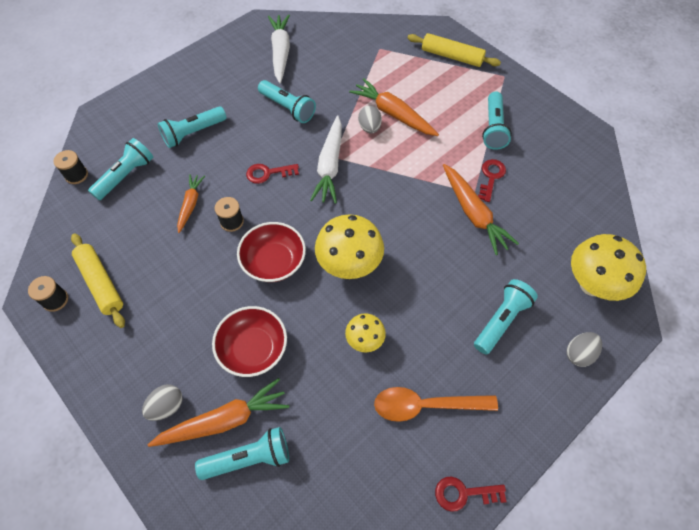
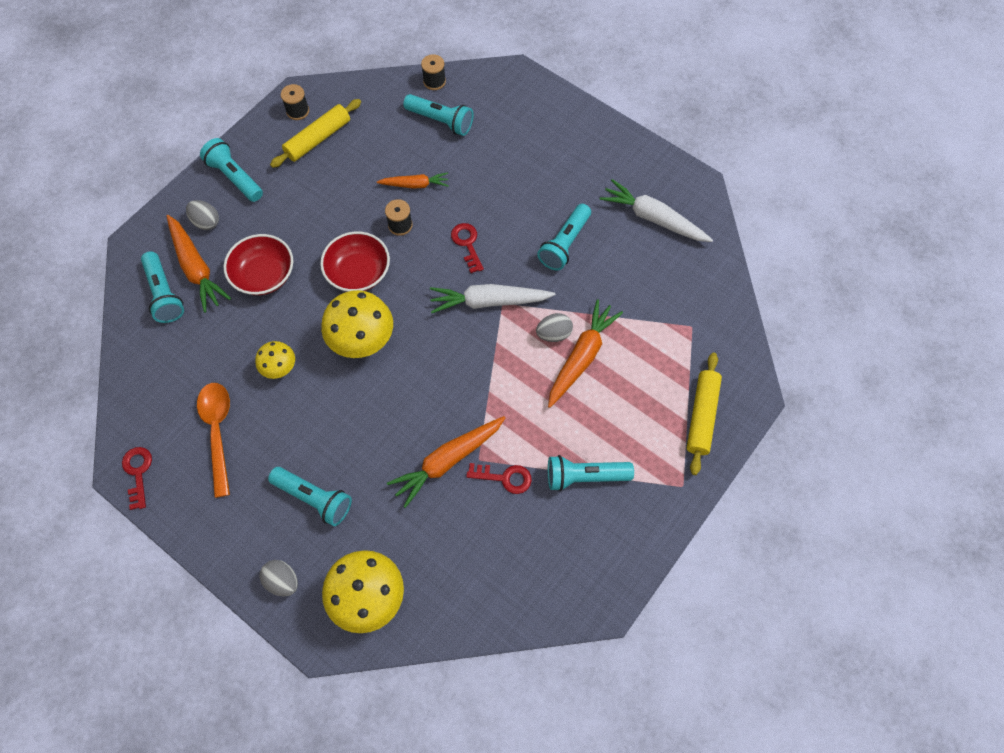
camera: 80 degrees right, 5 degrees up
turquoise flashlight [158,106,226,148] -> turquoise flashlight moved to [200,138,263,202]
white carrot [268,14,290,83] -> white carrot turned 135 degrees counterclockwise [600,179,713,242]

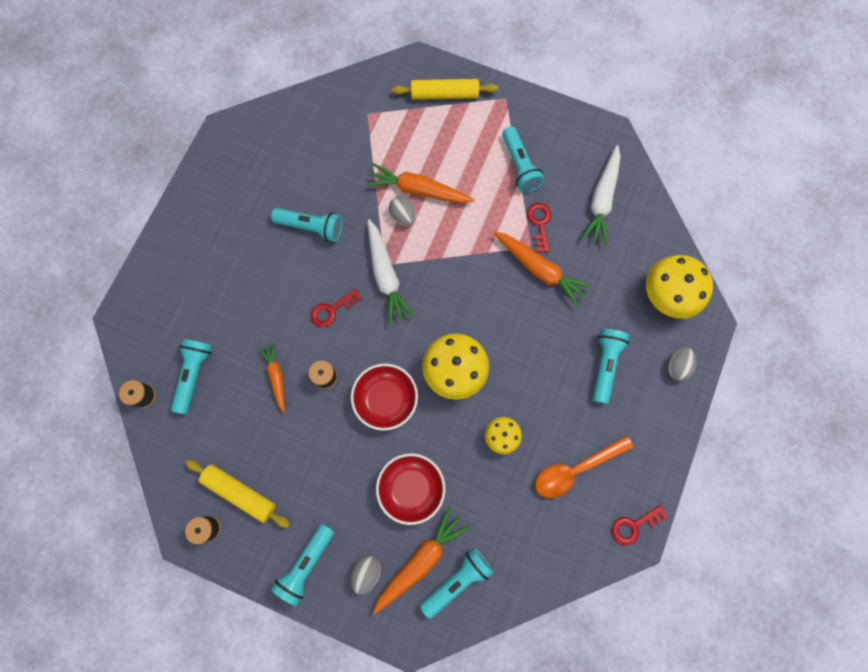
camera: 105 degrees left, 10 degrees up
white carrot [600,179,713,242] -> white carrot moved to [581,145,621,246]

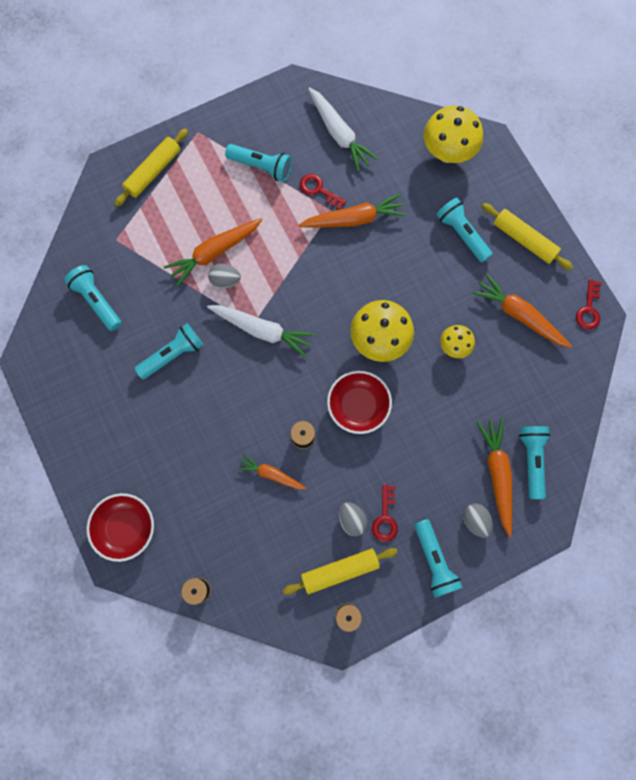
camera: 50 degrees left, 0 degrees up
turquoise flashlight [171,339,212,414] -> turquoise flashlight moved to [64,265,122,331]
red key [310,289,362,328] -> red key moved to [372,484,398,542]
red bowl [376,453,445,525] -> red bowl moved to [87,493,154,562]
orange spoon [535,435,633,498] -> orange carrot [472,273,572,348]
grey egg [668,347,697,381] -> grey egg moved to [339,502,368,536]
none -> yellow rolling pin [482,203,573,270]

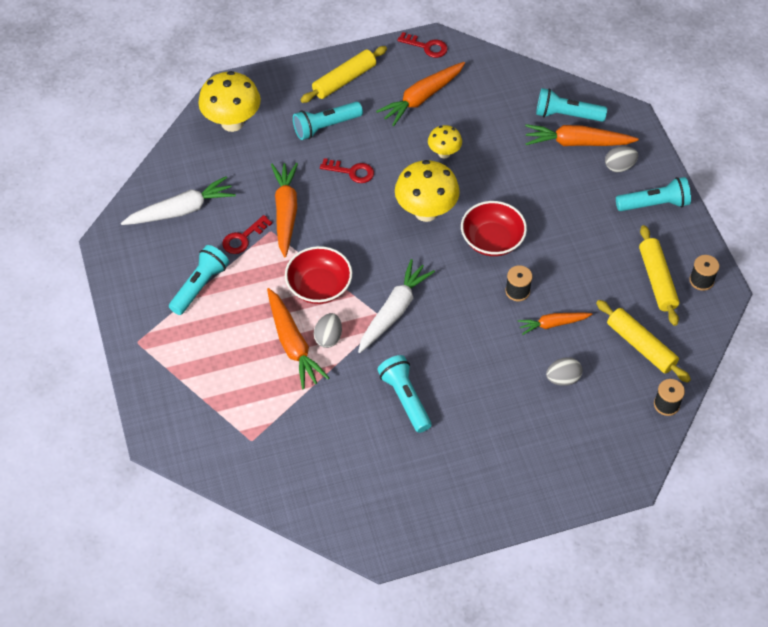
camera: 80 degrees left, 20 degrees down
turquoise flashlight [64,265,122,331] -> none
red bowl [87,493,154,562] -> red bowl moved to [285,246,352,304]
yellow rolling pin [114,128,188,207] -> yellow rolling pin moved to [596,300,691,383]
orange carrot [237,454,306,489] -> orange carrot turned 45 degrees clockwise [518,313,592,335]
grey egg [339,502,368,536] -> grey egg moved to [546,357,582,386]
red key [372,484,398,542] -> red key moved to [320,158,374,183]

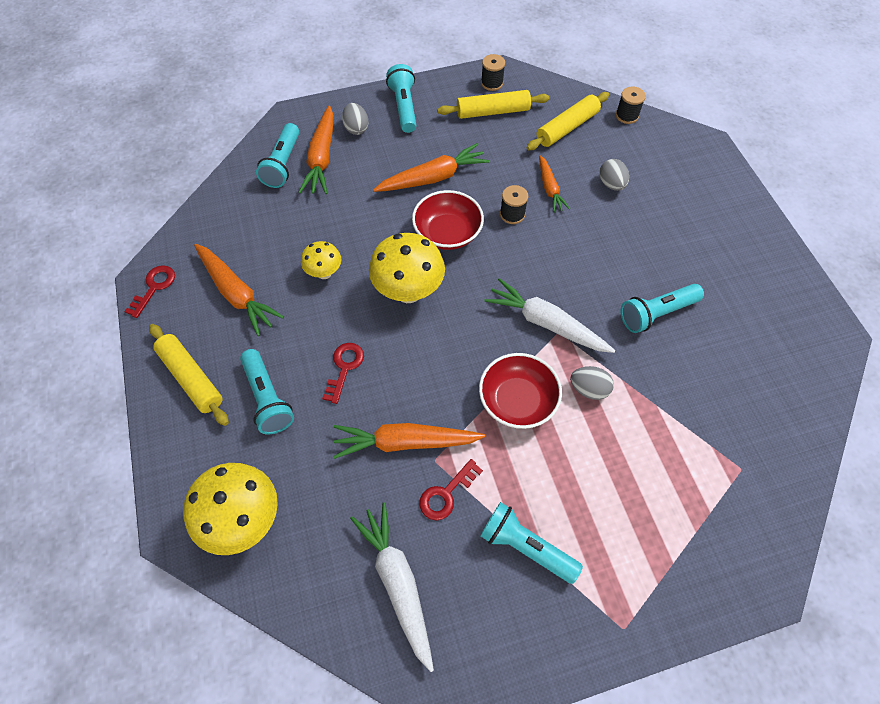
camera: 90 degrees left, 5 degrees up
red key [222,215,272,254] -> red key turned 90 degrees clockwise [419,459,483,520]
orange carrot [267,288,329,389] -> orange carrot moved to [373,143,490,192]

